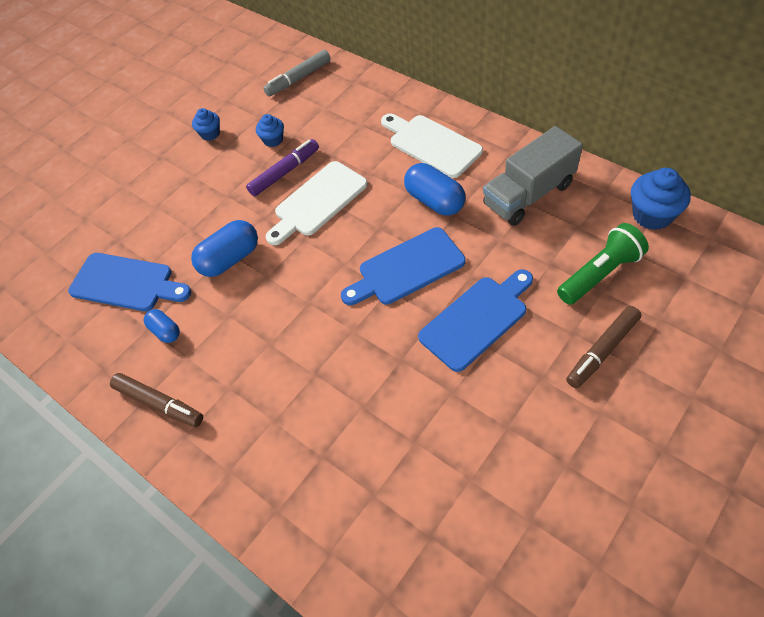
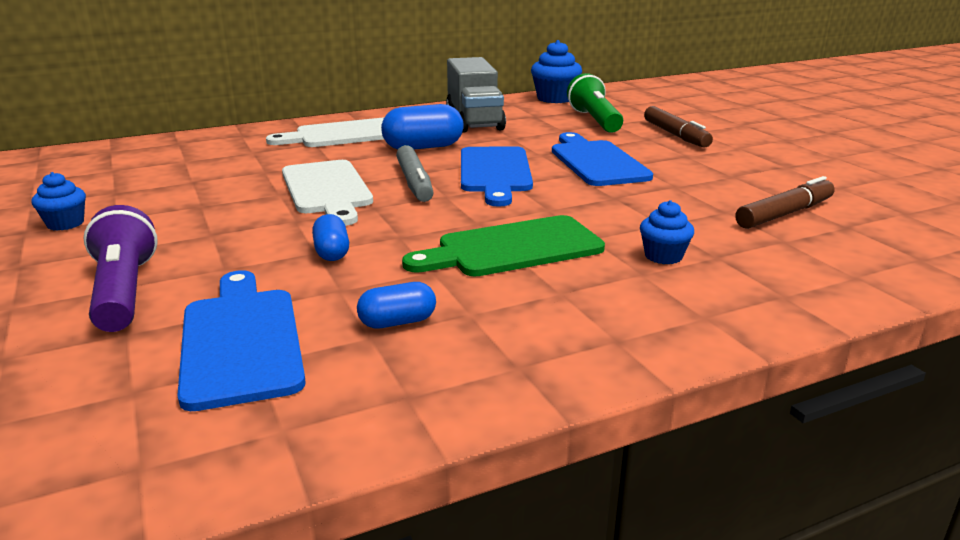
camera: 70 degrees left, 30 degrees down
blue cutting board [68,253,191,311] -> blue cutting board turned 60 degrees counterclockwise [177,270,306,411]
brown marker [110,373,203,427] -> brown marker moved to [735,176,835,229]
blue capsule [191,220,258,277] -> blue capsule [312,214,349,261], size x0.57
purple marker [246,139,319,197] -> none
blue cupcake [256,114,284,147] -> blue cupcake moved to [640,200,694,265]
grey marker [263,50,331,97] -> grey marker moved to [396,145,434,202]
none -> purple flashlight [83,205,158,332]
none -> green cutting board [402,215,605,276]

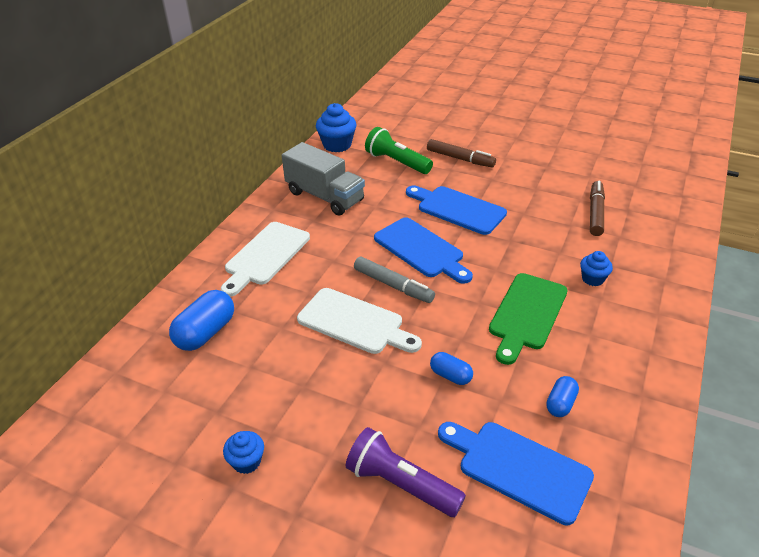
camera: 40 degrees left, 15 degrees up
blue capsule [381,104,464,150] -> blue capsule moved to [169,290,234,351]

